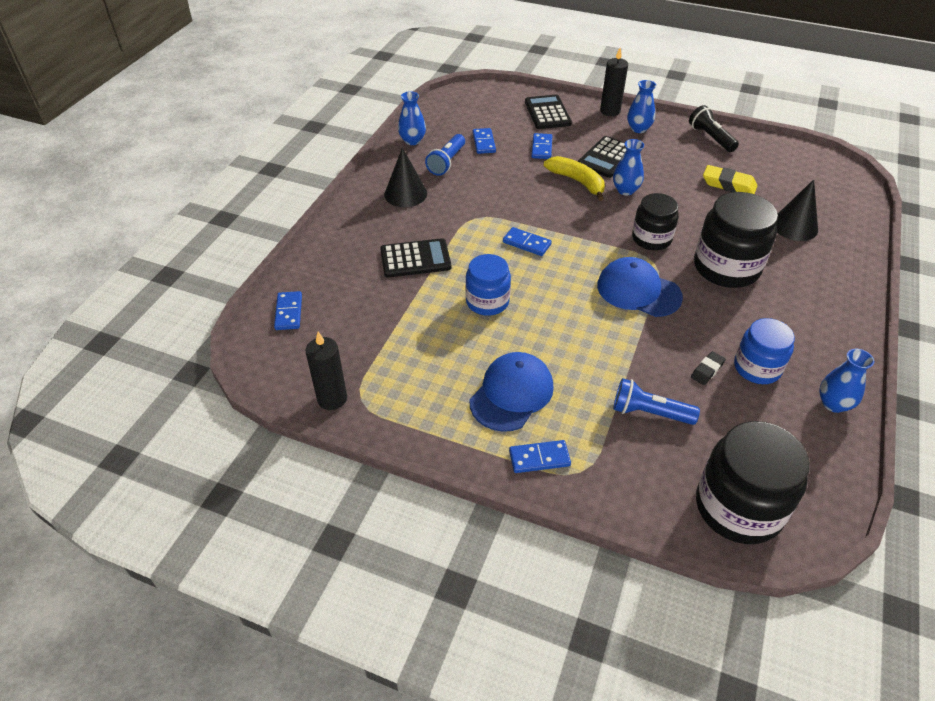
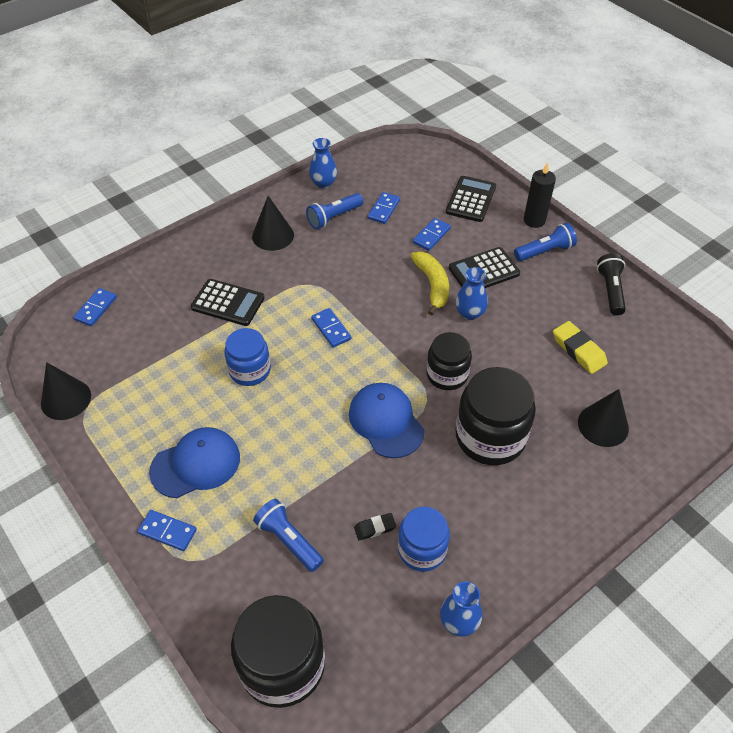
camera: 30 degrees right, 5 degrees up
black candle [305,332,347,410] -> black cone [41,362,91,420]
blue vase [627,80,656,133] -> blue flashlight [514,223,577,261]

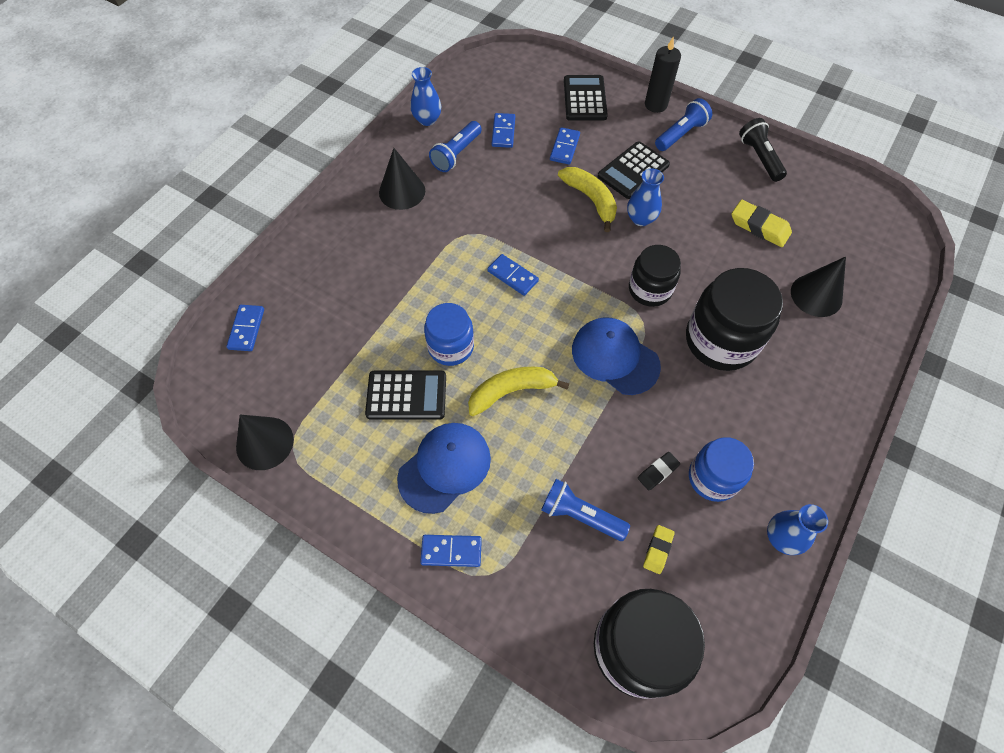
camera: 20 degrees left, 10 degrees up
black calculator [191,279,265,326] -> black calculator moved to [365,371,446,420]
none -> yellow banana [468,367,569,416]
none -> yellow eraser [643,525,675,574]

